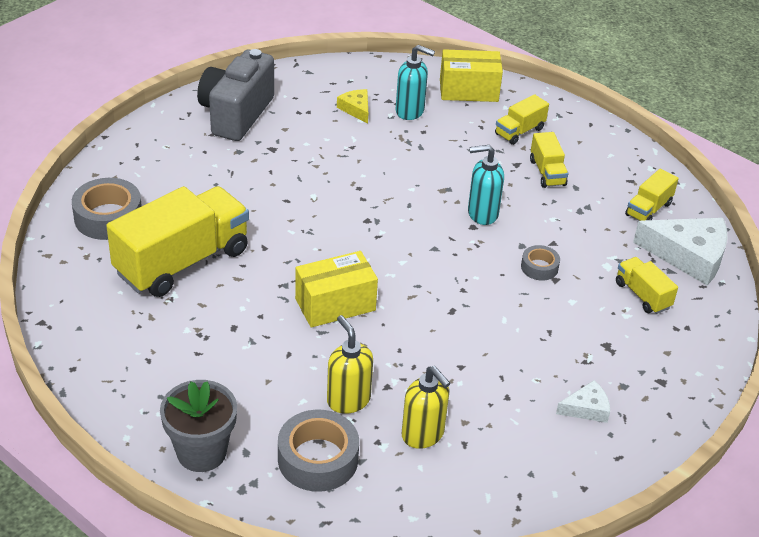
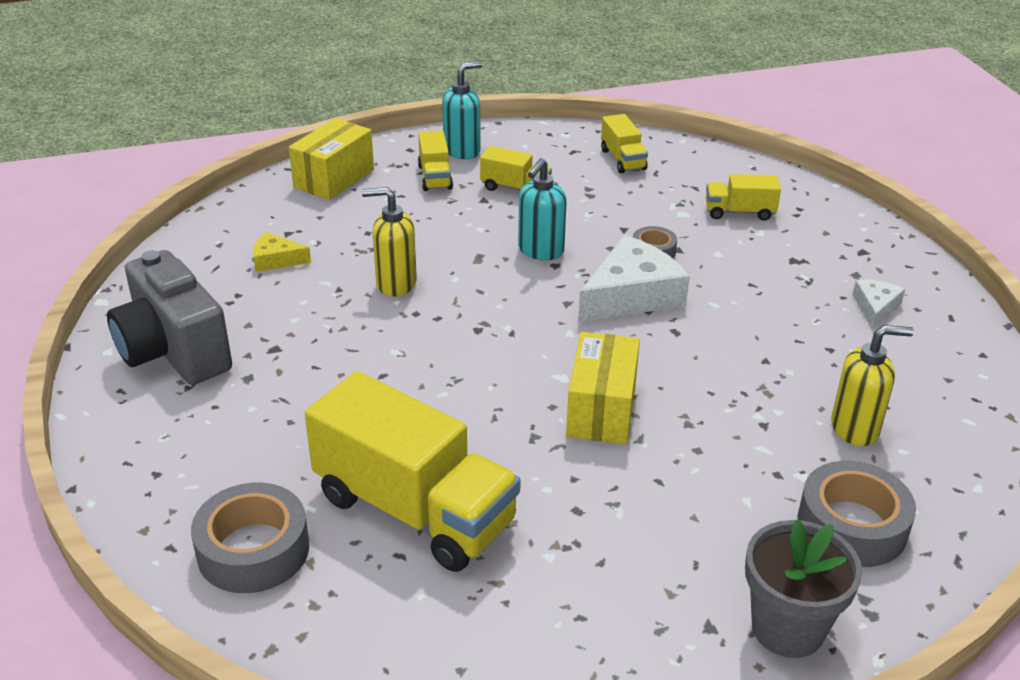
camera: 55 degrees left, 5 degrees down
yellow truck [107,186,249,297] -> yellow truck turned 135 degrees clockwise [305,371,521,572]
yellow soap dispenser [327,315,373,414] -> yellow soap dispenser moved to [362,187,417,296]
turquoise soap dispenser [395,45,435,120] -> turquoise soap dispenser moved to [442,61,482,159]
white cheese [633,218,728,285] -> white cheese moved to [578,235,690,322]

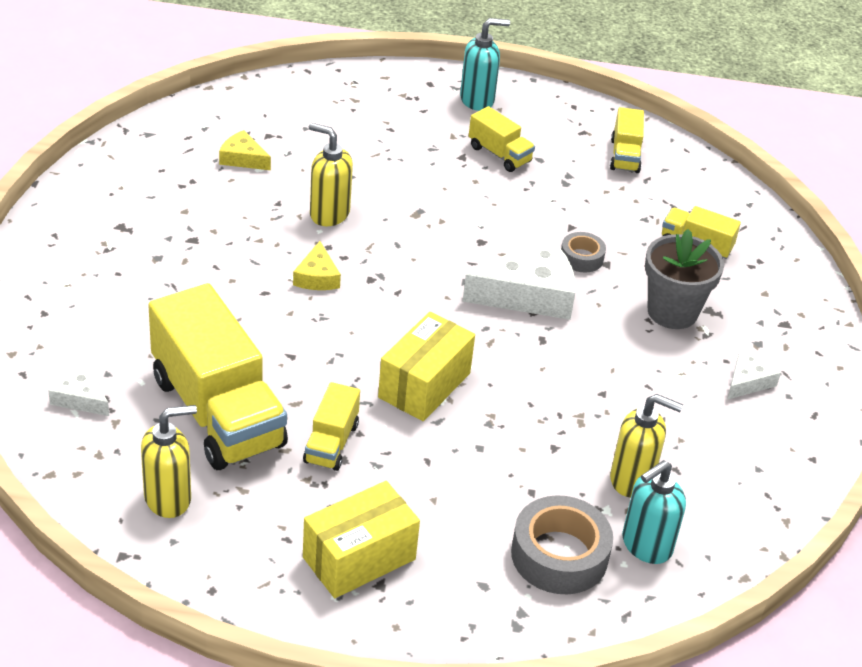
camera: 20 degrees right, 5 degrees up
grey camera [107,250,232,385] -> none
grey tape [191,483,309,593] -> white cheese [48,363,109,416]
yellow box [289,118,374,200] -> yellow box moved to [303,481,420,598]
yellow truck [418,130,453,191] -> yellow truck moved to [303,382,360,471]
turquoise soap dispenser [518,158,567,260] -> turquoise soap dispenser moved to [622,460,686,564]
grey flower pot [745,519,862,658] -> grey flower pot moved to [645,229,724,329]
none -> yellow soap dispenser [141,405,197,518]
none -> yellow cheese [293,241,341,290]

